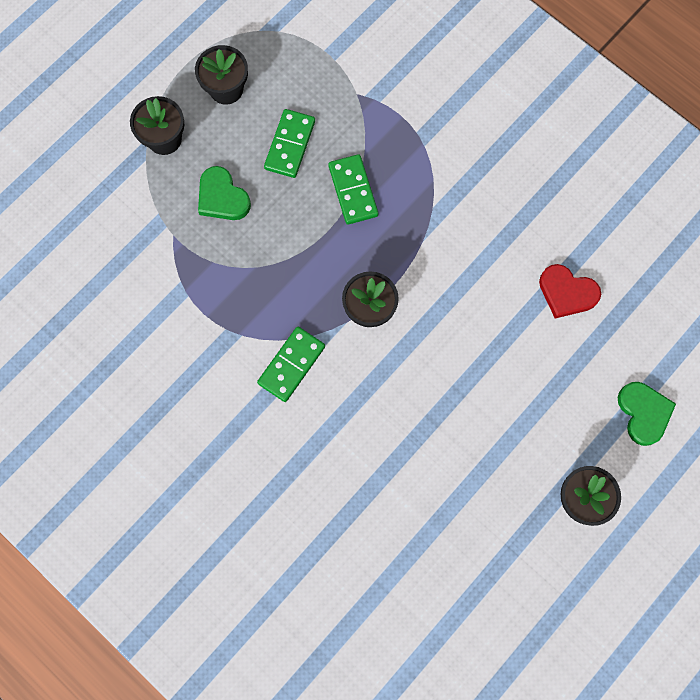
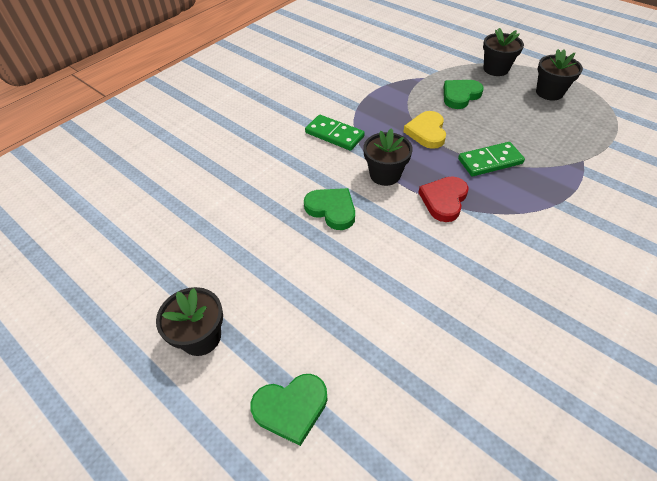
camera: 90 degrees right, 25 degrees down
green domino [264,109,315,178] -> none
red heart [539,264,601,318] -> red heart moved to [418,176,468,222]
none -> green heart [304,188,355,230]
none -> yellow heart [403,111,446,149]

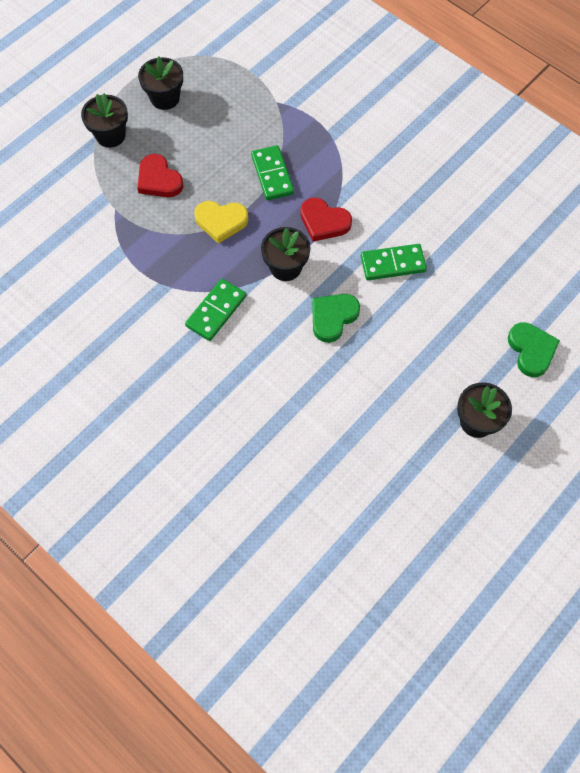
camera: 90 degrees left, 15 degrees up
green heart [444,80,484,109] -> red heart [137,154,183,197]
none -> green domino [361,244,427,280]

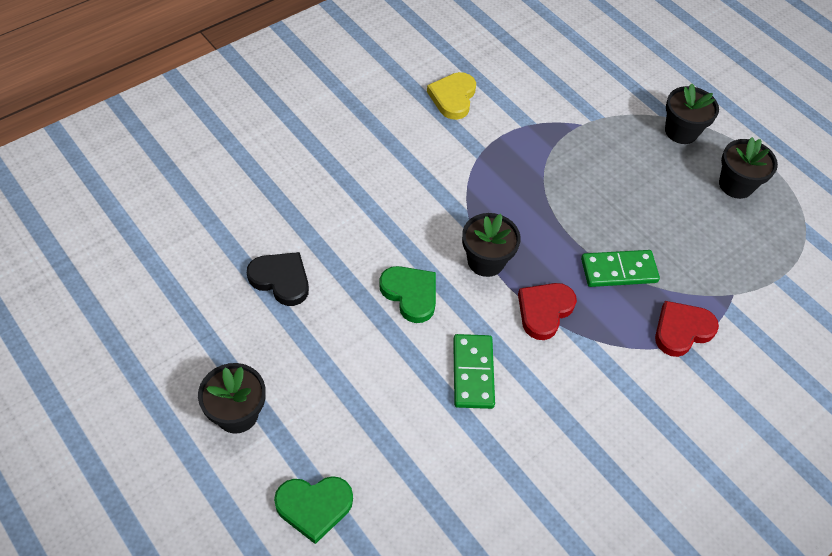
camera: 95 degrees right, 10 degrees down
red heart [137,154,183,197] -> red heart moved to [655,301,719,357]
green domino [185,279,246,341] -> none
yellow heart [194,201,249,244] -> yellow heart moved to [427,72,476,120]
none -> black heart [247,252,309,306]

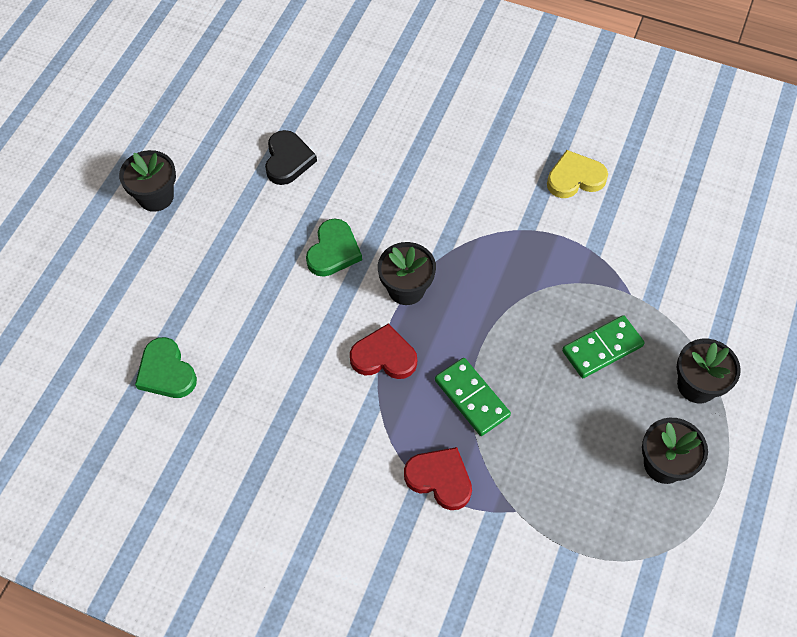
camera: 65 degrees right, 5 degrees up
green heart [274,476,353,544] -> green heart moved to [135,337,197,398]
green domino [453,334,495,409] -> green domino moved to [562,315,645,378]

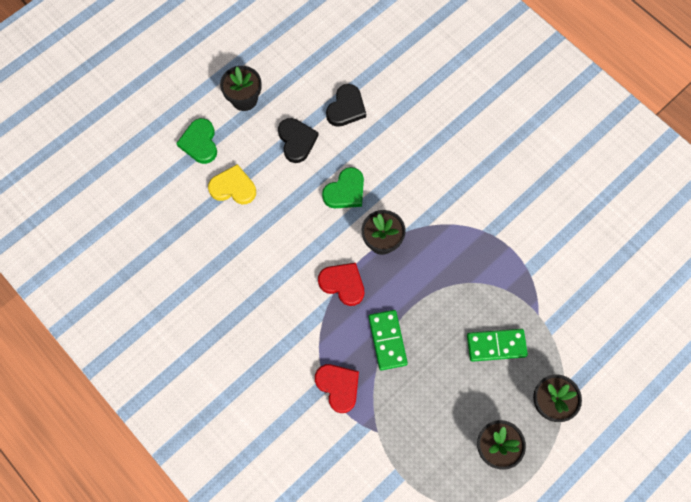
camera: 25 degrees right, 10 degrees up
green heart [135,337,197,398] -> green heart moved to [176,118,217,164]
yellow heart [547,150,608,198] -> yellow heart moved to [208,164,256,204]
none -> black heart [278,118,319,163]

